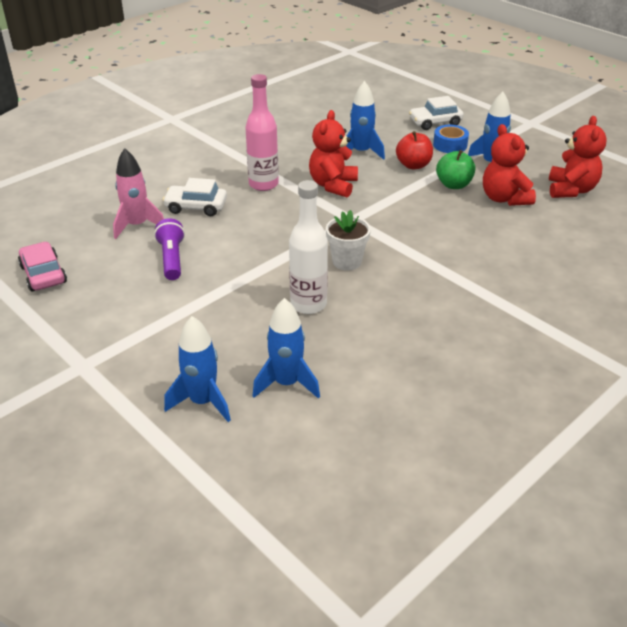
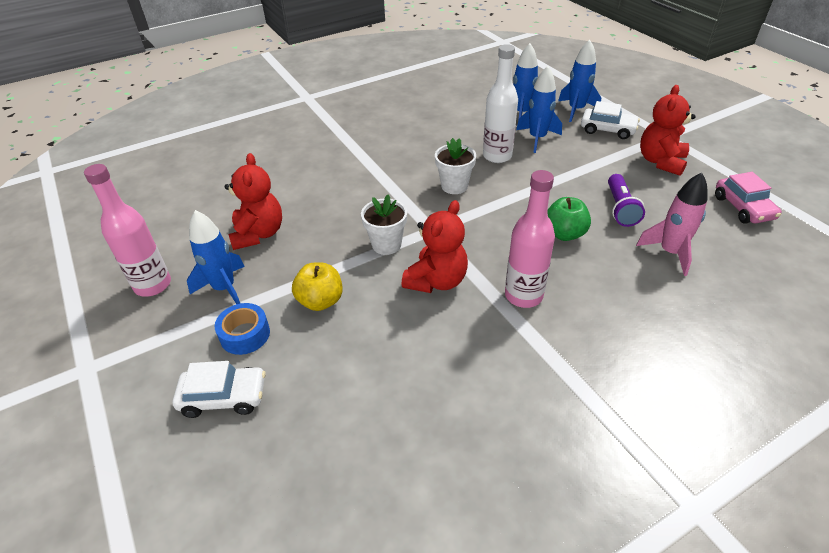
camera: 165 degrees left, 5 degrees up
white car [163,178,227,216] -> white car moved to [581,101,640,139]
blue rocket [346,81,385,160] -> blue rocket moved to [516,66,562,153]
red apple [396,131,433,169] -> yellow apple [292,262,343,311]
green apple [436,150,475,189] -> green apple moved to [547,197,591,241]
red teddy bear [549,116,607,198] -> red teddy bear moved to [640,85,696,176]
none -> pink bottle [84,164,171,296]
none -> white flower pot [361,194,407,255]

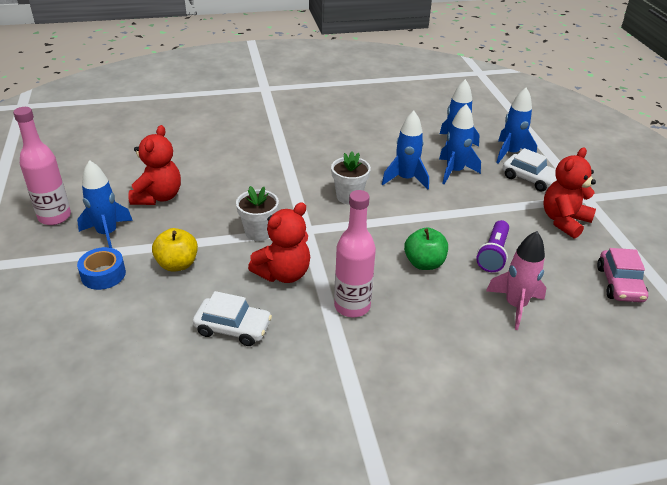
camera: 15 degrees right, 5 degrees down
white car [173,361,266,418] -> white car moved to [193,291,272,346]
white bottle [483,44,518,163] -> blue rocket [382,111,429,189]

